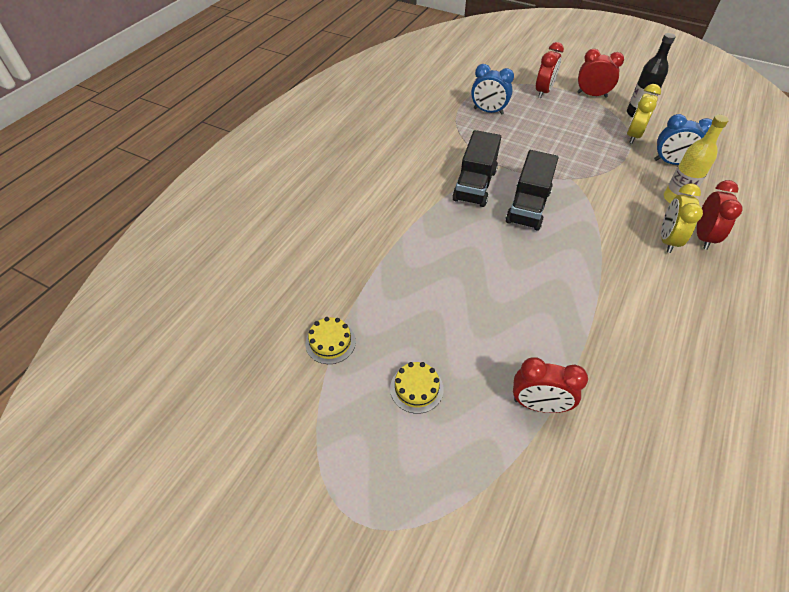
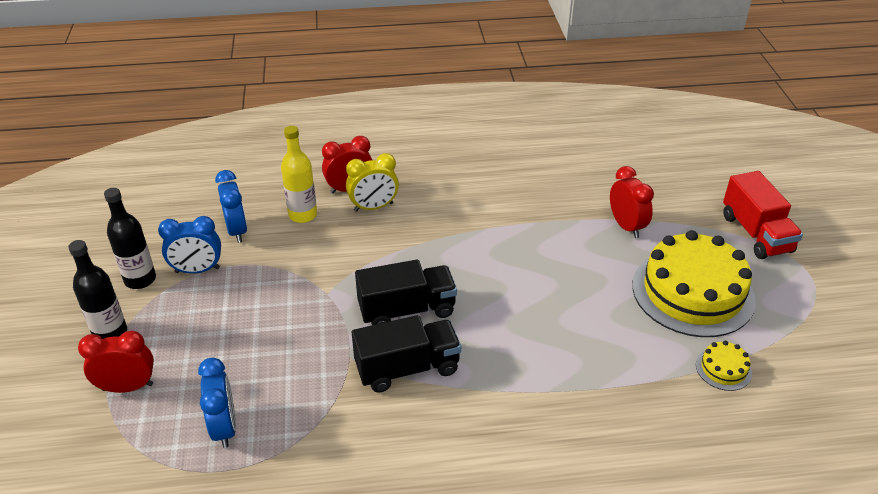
camera: 125 degrees left, 10 degrees down
yellow cake [390,362,444,414] -> yellow cake [632,230,756,337], size x2.40
red clock [577,49,624,98] -> black bottle [68,240,127,339]
yellow clock [627,84,661,144] -> blue clock [158,216,221,274]
none -> red truck [723,171,803,259]

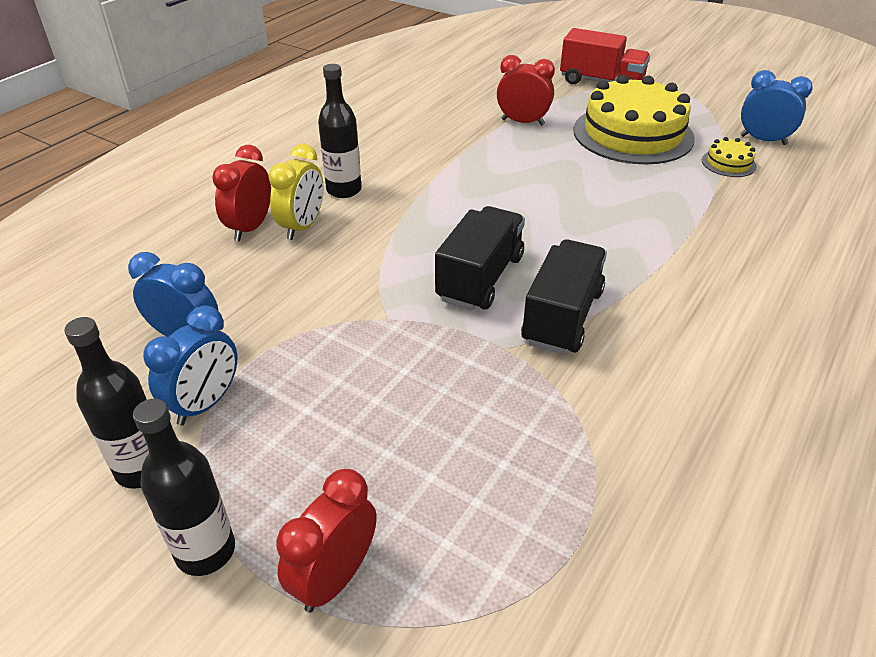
camera: 50 degrees left, 0 degrees up
blue clock [198,358,236,448] -> blue clock moved to [740,70,813,145]
yellow bottle [281,126,317,223] -> none
none -> black bottle [318,64,362,198]

